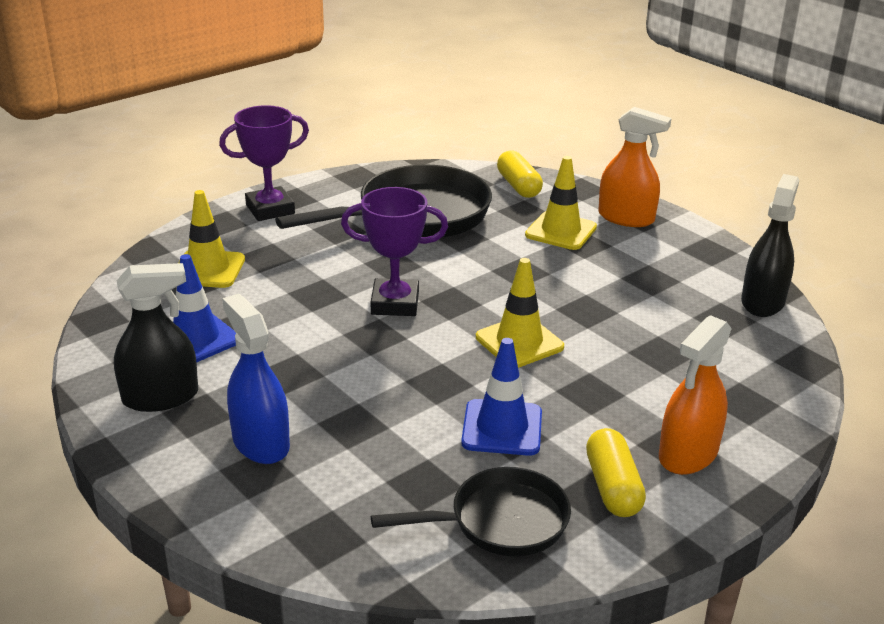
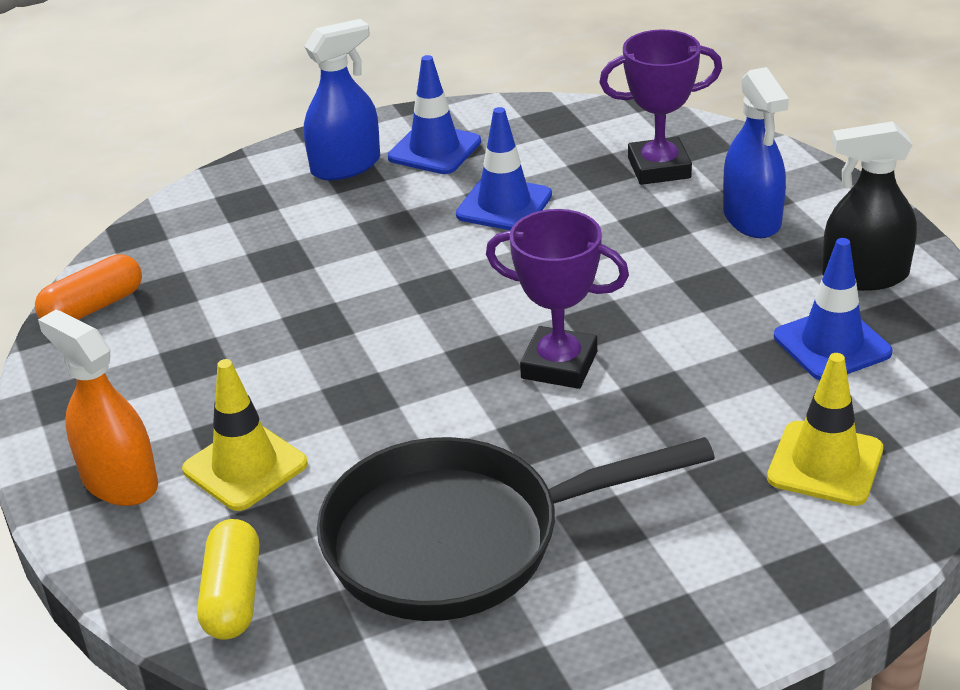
camera: 160 degrees left, 5 degrees up
purple trophy [219,105,309,221] -> purple trophy moved to [599,30,722,185]
black pan [371,467,571,556] -> none
yellow traffic cone [476,258,564,368] -> none
yellow capsule [586,428,646,517] -> blue traffic cone [388,55,481,174]
orange spray bottle [659,315,732,475] -> blue spray bottle [304,19,380,180]
black spray bottle [741,174,799,317] -> orange capsule [35,254,142,320]

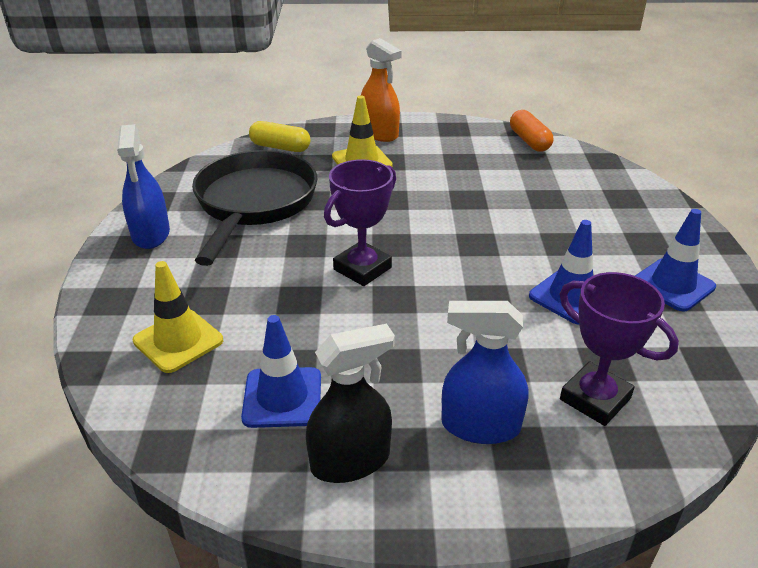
camera: 110 degrees right, 0 degrees up
orange spray bottle [38,310,158,506] -> orange spray bottle turned 75 degrees clockwise [361,38,402,142]
blue spray bottle [304,19,380,180] -> blue spray bottle moved to [117,124,170,249]
purple trophy [599,30,722,185] -> purple trophy turned 60 degrees counterclockwise [560,272,679,426]
black spray bottle [822,121,917,291] -> black spray bottle turned 45 degrees clockwise [306,324,395,483]

